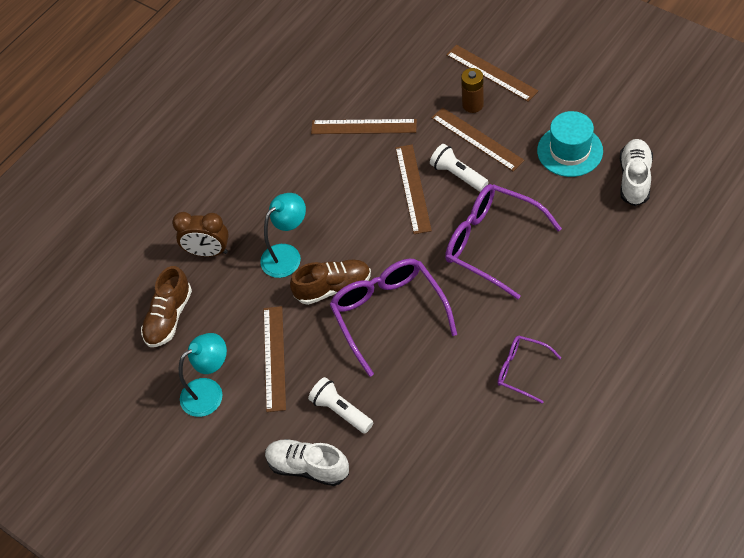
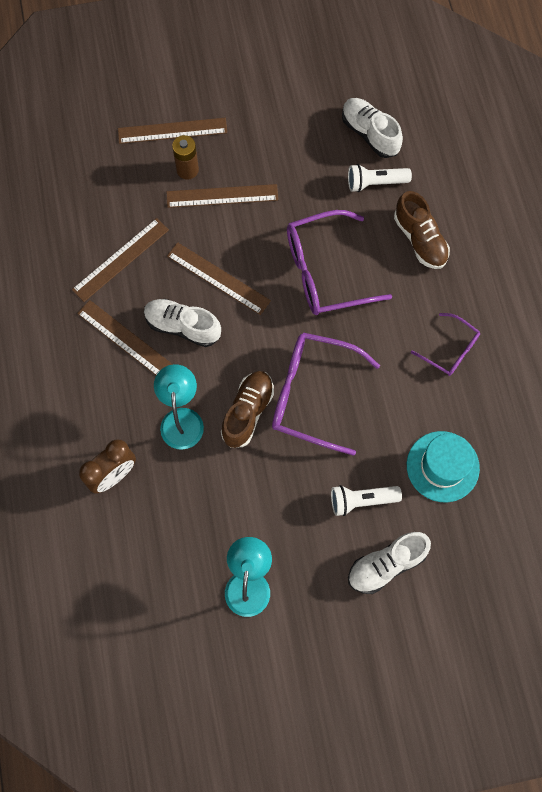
camera: 55 degrees left, 15 degrees up
brown shoe [141,266,192,347] -> brown shoe moved to [394,191,450,269]
brown ruler [264,306,286,412] -> brown ruler moved to [77,300,173,375]
white flashlight [430,144,489,192] -> white flashlight moved to [348,164,412,192]
purple glasses [498,336,561,404] -> purple glasses turned 120 degrees counterclockwise [411,313,480,376]
turquoise hat [537,111,603,177] -> turquoise hat moved to [407,431,480,502]
none -> white shoe [144,299,221,347]

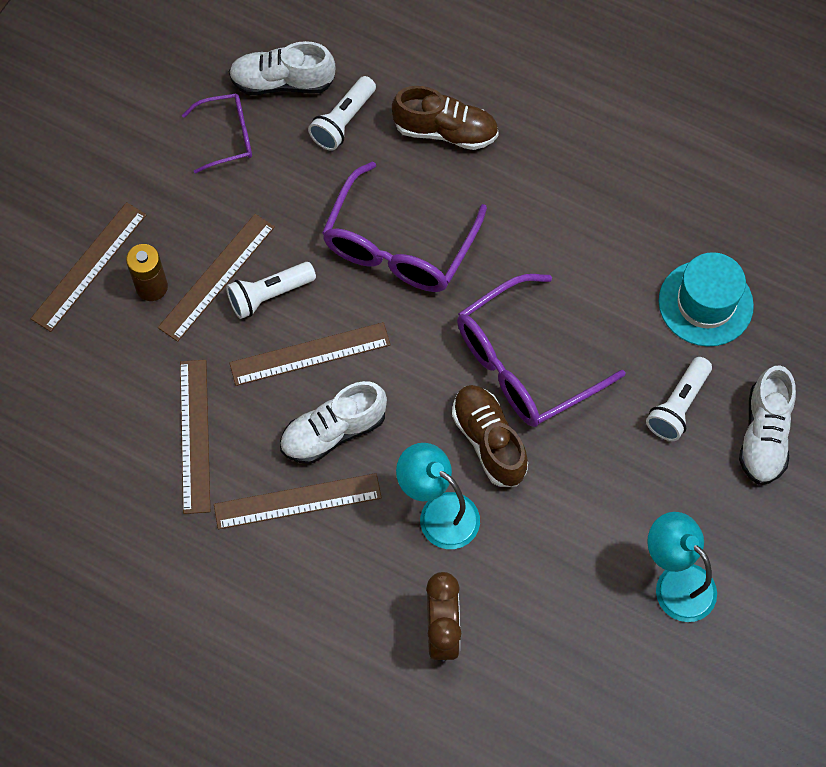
camera: 50 degrees left, 5 degrees down
purple glasses [411,313,480,376] -> purple glasses moved to [182,94,252,174]
none -> white flashlight [226,262,316,319]

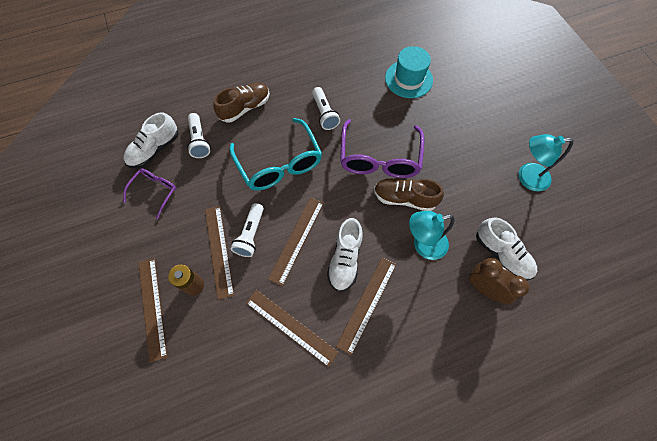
camera: 50 degrees left, 0 degrees up
purple glasses [322,161,487,292] -> turquoise glasses [230,118,322,191]
white flashlight [646,357,712,441] -> white flashlight moved to [312,87,340,130]
white shoe [739,366,796,485] -> white shoe moved to [476,217,537,281]

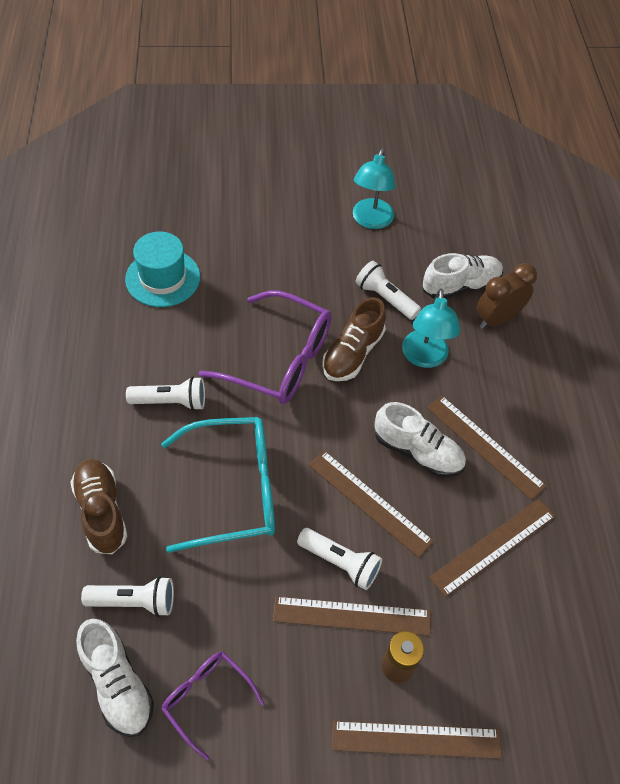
camera: 75 degrees left, 10 degrees down
none -> white flashlight [355,261,421,320]

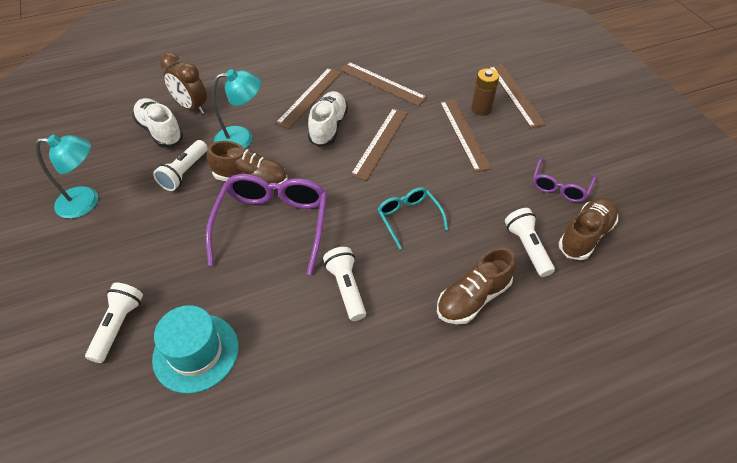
camera: 105 degrees left, 5 degrees down
white shoe [76,619,154,737] -> brown shoe [558,198,618,260]
turquoise glasses [161,417,275,553] -> turquoise glasses [377,187,448,250], size x0.55
white flashlight [297,528,382,590] -> white flashlight moved to [85,283,143,363]

